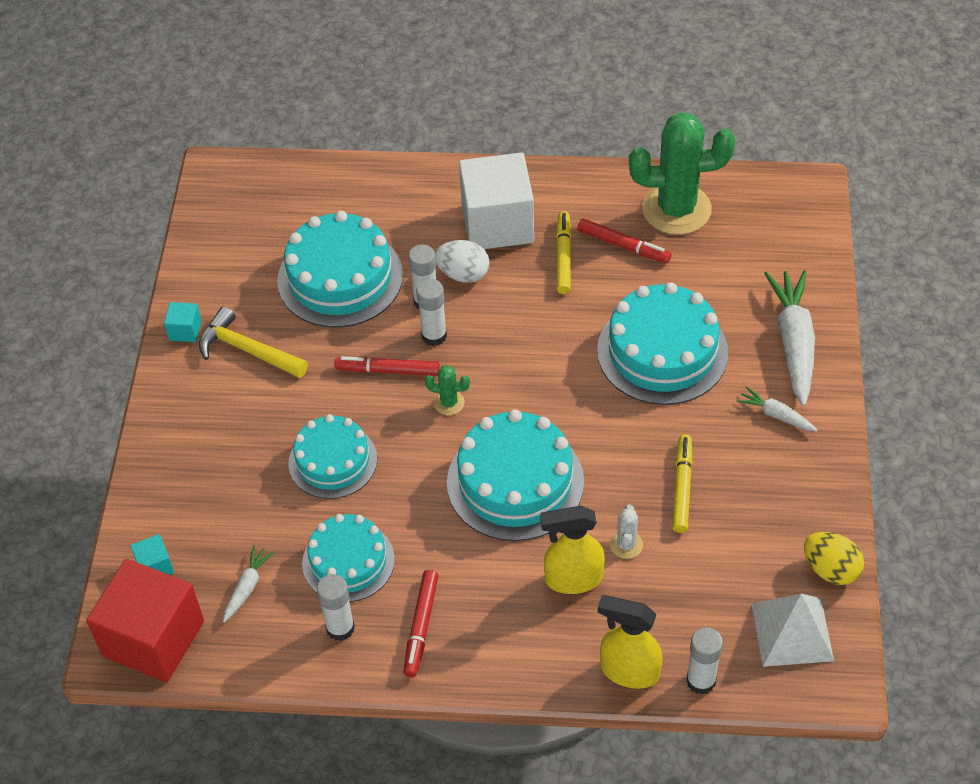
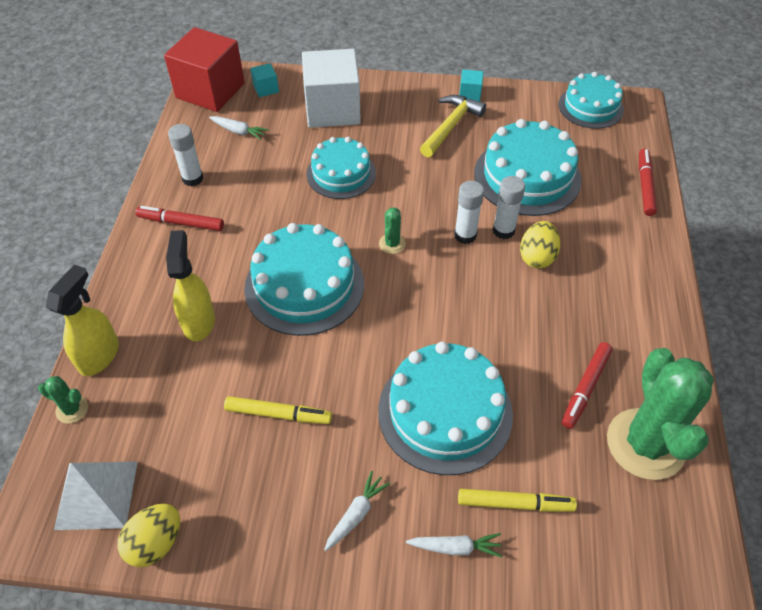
camera: 90 degrees right, 0 degrees up
turquoise cake [302,514,395,602] -> turquoise cake moved to [558,72,624,129]
red marker [334,356,440,376] -> red marker moved to [639,149,657,216]
white egg [435,240,490,283] -> yellow egg [520,221,560,269]
white cube [459,152,534,249] -> white cube moved to [302,49,361,128]
yellow marker [556,211,572,294] -> yellow marker moved to [458,489,577,512]
white cactus [610,504,643,559] -> none
white glue stick [686,627,723,694] -> green cactus [38,376,88,424]
white carrot [764,270,815,406] -> white carrot [406,533,502,558], size x0.49

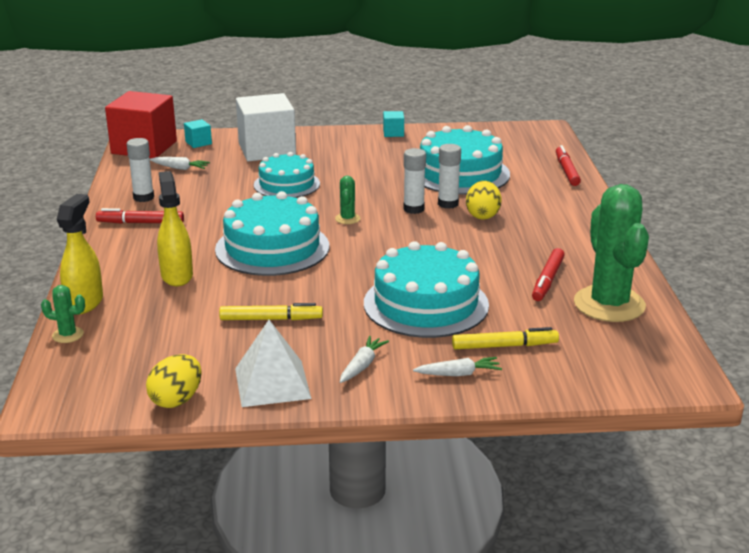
camera: 10 degrees left, 25 degrees down
white pyramid [54,461,138,530] -> white pyramid moved to [235,320,311,407]
yellow hammer [420,95,486,157] -> none
turquoise cake [558,72,624,129] -> none

